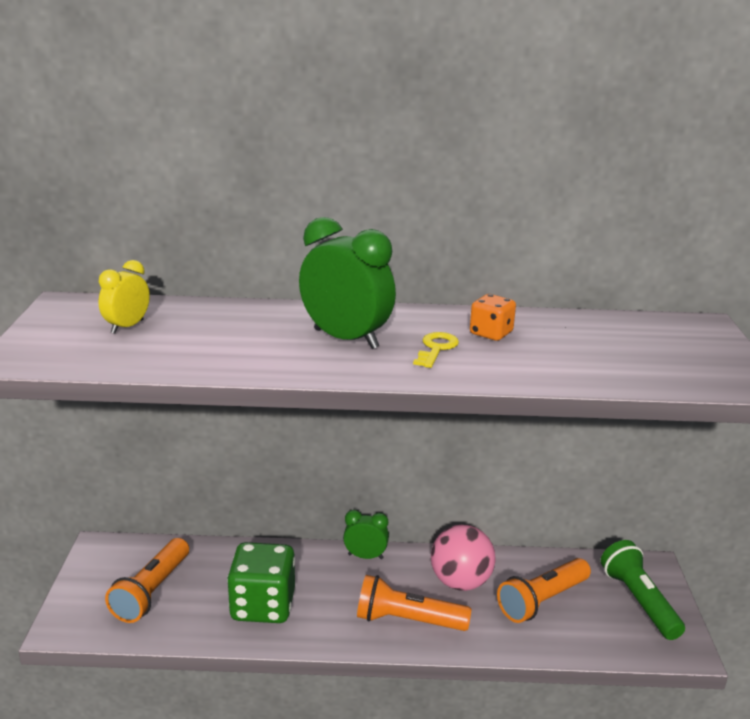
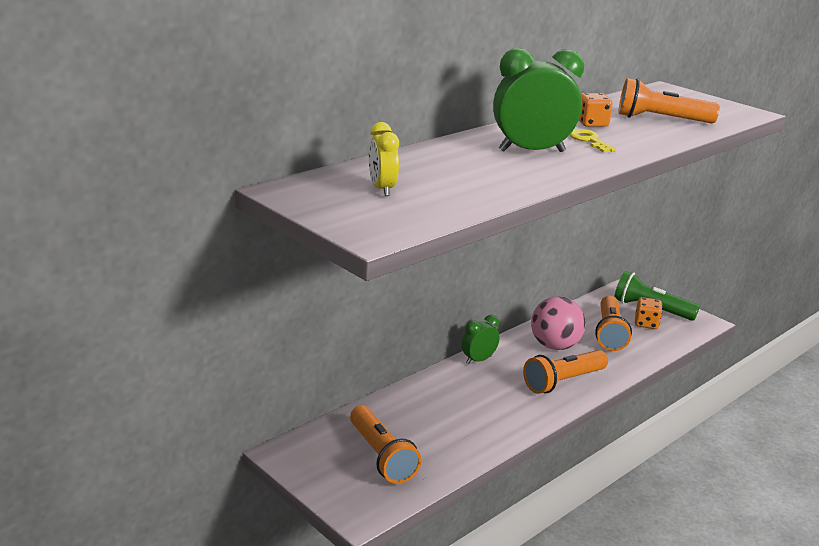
camera: 45 degrees left, 0 degrees up
green dice [227,542,295,623] -> none
none -> orange flashlight [618,78,720,124]
none -> orange dice [635,297,662,329]

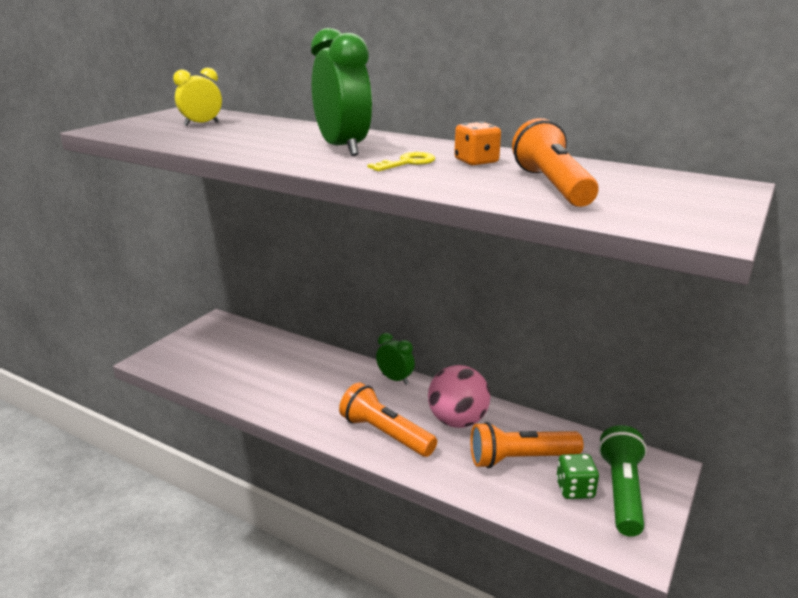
camera: 75 degrees right, 0 degrees up
orange flashlight [350,406,421,484] -> none
orange dice [635,297,662,329] -> green dice [556,454,599,499]

